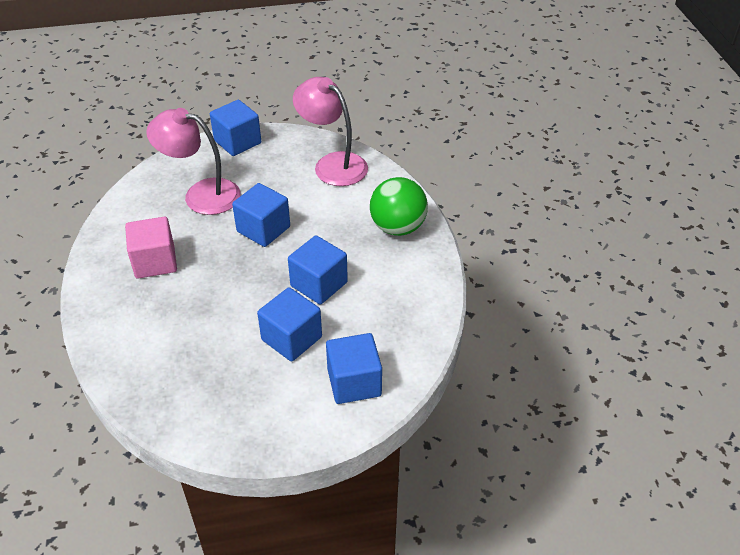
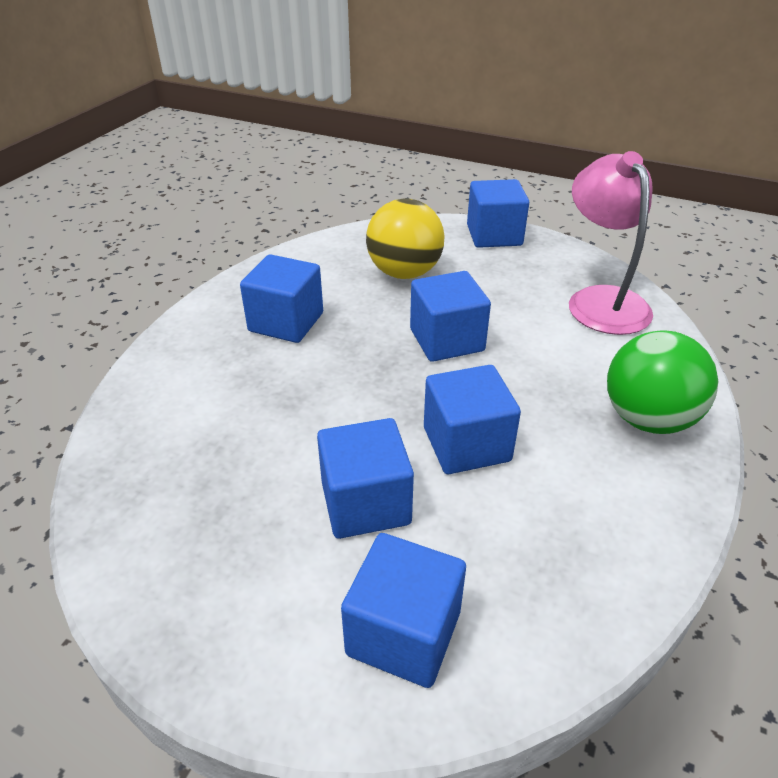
camera: 35 degrees right, 5 degrees down
pink cube [125,217,177,279] -> blue cube [240,254,323,343]
pink lamp [146,108,241,215] -> yellow ball [366,198,444,279]

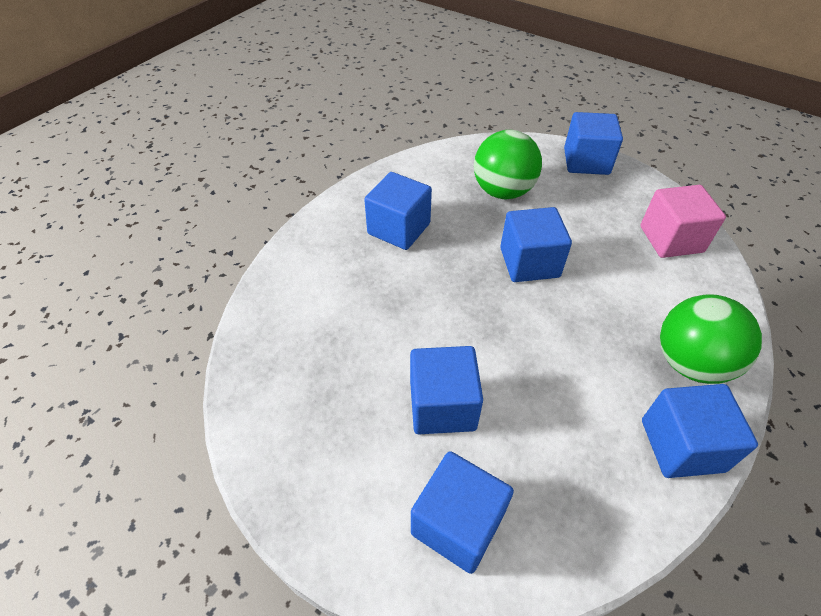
camera: 10 degrees right, 10 degrees up
yellow ball [366,198,444,279] -> green ball [474,130,542,199]
blue cube [424,365,521,474] -> blue cube moved to [642,384,758,478]
pink lamp [569,151,653,335] -> pink cube [640,185,726,258]

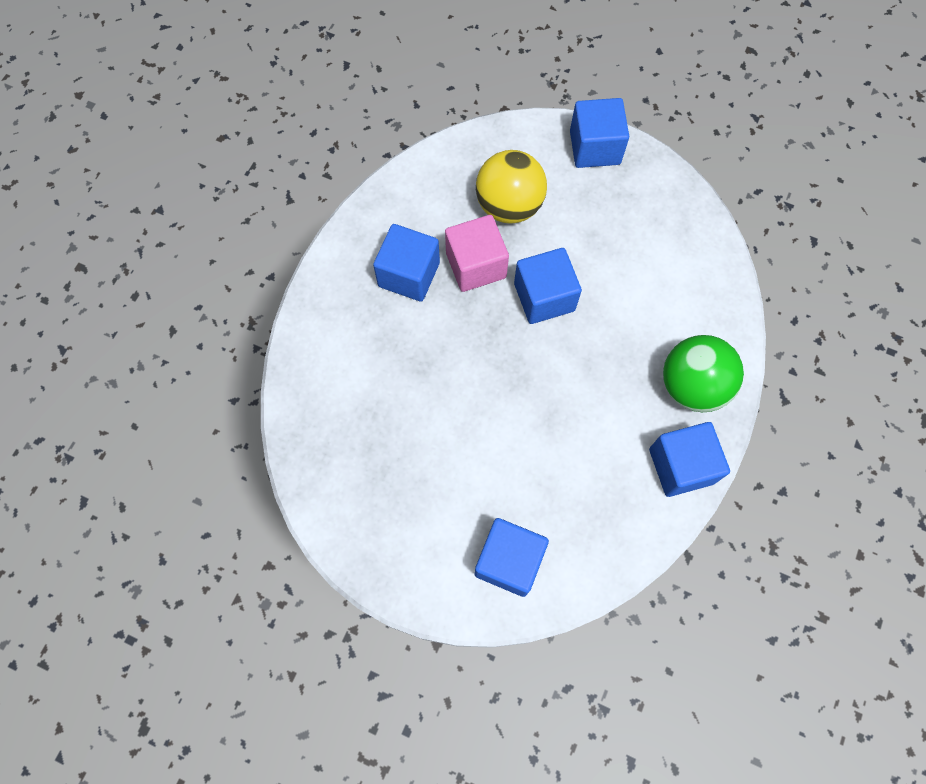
camera: 10 degrees left, 20 degrees up
blue cube [410,346,483,434] -> none
green ball [474,130,542,199] -> yellow ball [476,150,547,223]
pink cube [640,185,726,258] -> pink cube moved to [445,215,509,292]

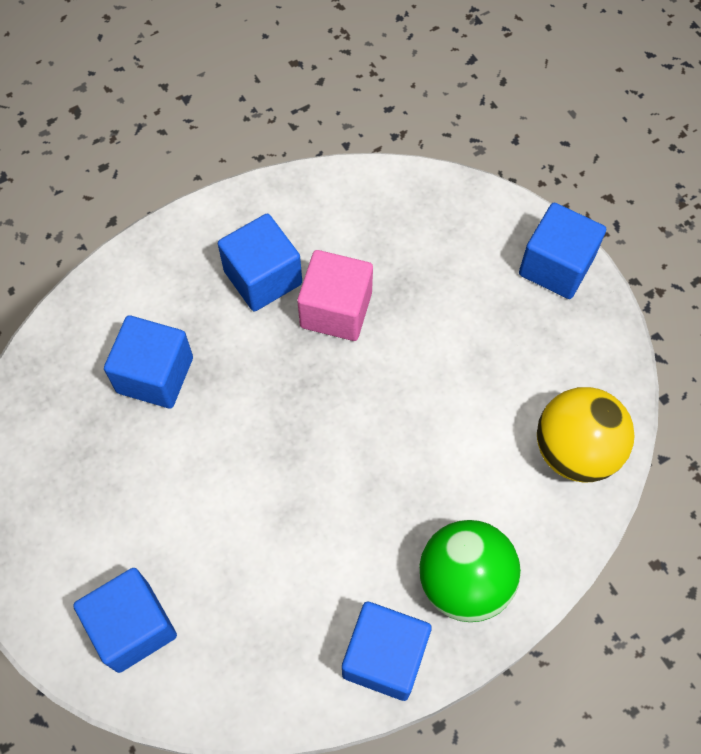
camera: 35 degrees right, 5 degrees down
yellow ball [476,150,547,223] -> yellow ball moved to [537,387,635,483]
blue cube [514,248,582,324] -> blue cube moved to [104,315,193,409]

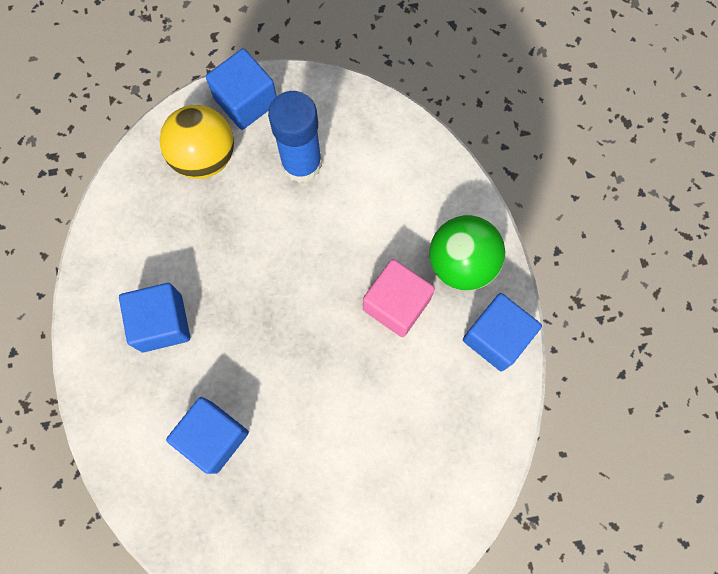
camera: 70 degrees left, 10 degrees up
blue cube [73,568,177,673] -> none
pink cube [297,250,373,341] -> pink cube moved to [363,259,435,337]
yellow ball [537,387,635,483] -> yellow ball moved to [160,105,234,179]
none -> blue glue stick [268,91,322,183]

